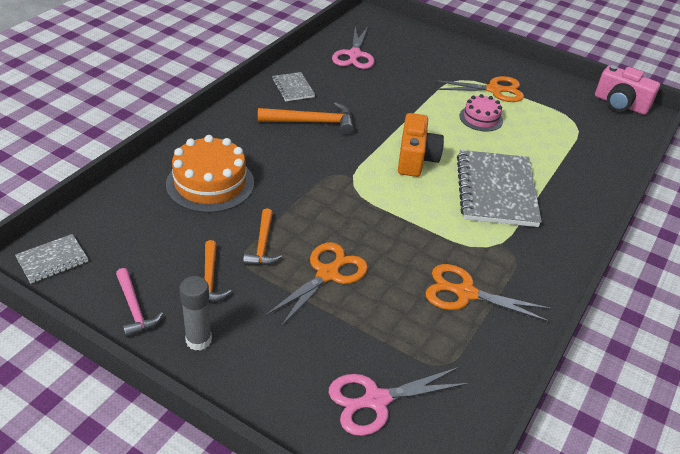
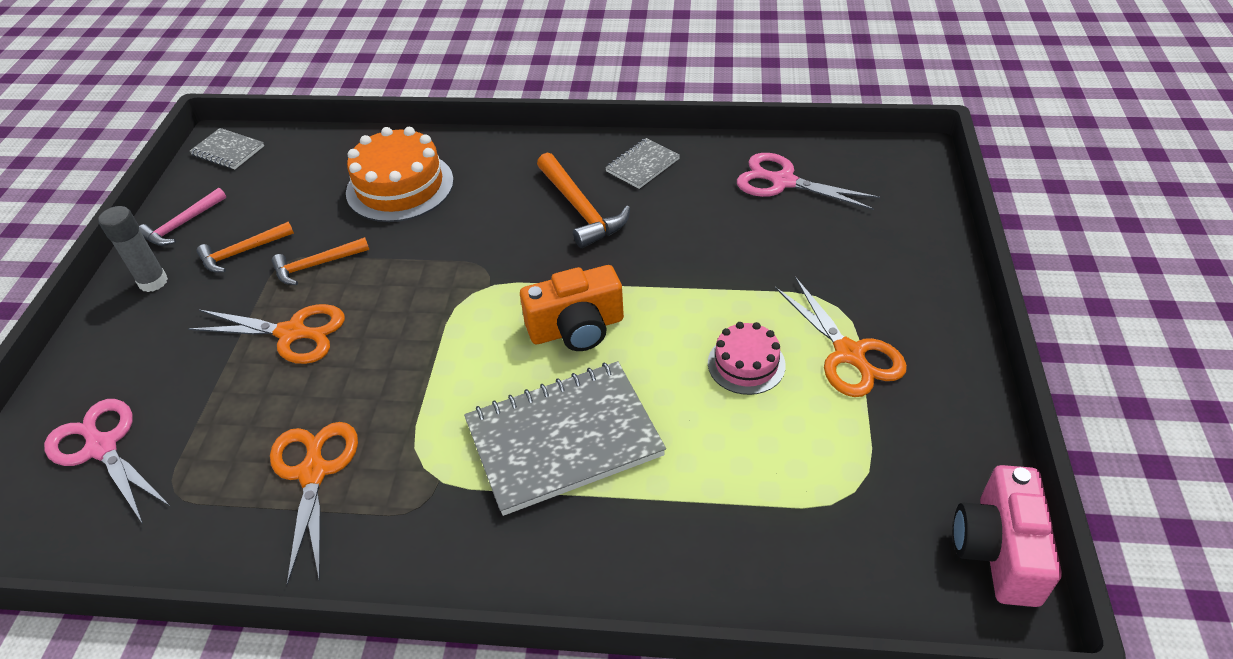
camera: 70 degrees right, 5 degrees up
pink scissors [332,26,374,69] -> pink scissors turned 45 degrees clockwise [737,153,880,210]

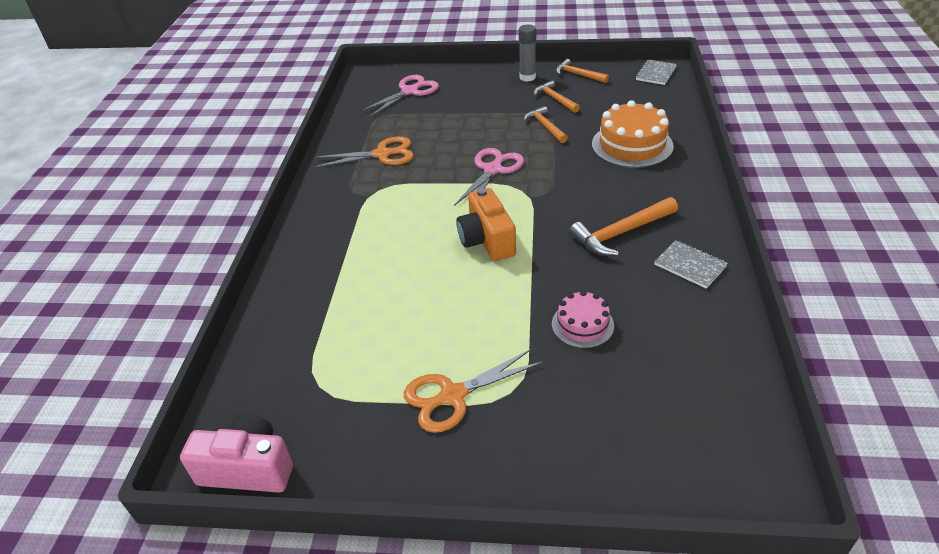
camera: 90 degrees right, 5 degrees down
pink hammer [139,188,226,246] -> orange hammer [556,59,609,83]
orange scissors [188,304,345,364] -> none
grey notebook [464,361,666,516] -> none
pink cake [708,322,786,395] -> pink cake moved to [552,290,614,348]
pink scissors [737,153,880,210] -> pink scissors moved to [454,148,524,206]

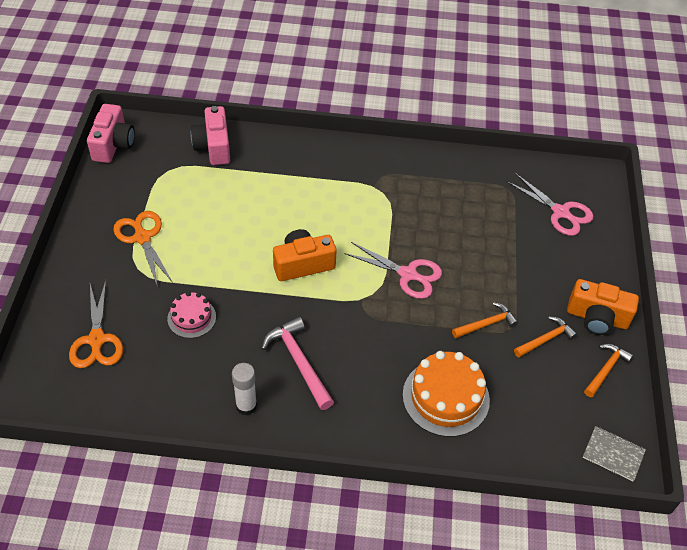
camera: 85 degrees right, 10 degrees up
orange scissors [315,136,414,167] -> orange scissors moved to [69,280,123,368]
grey glue stick [519,24,536,82] -> orange camera [567,279,639,335]
orange hammer [569,197,678,256] -> pink hammer [261,316,334,410]
grey notebook [654,240,728,289] -> white glue stick [232,363,257,416]
none -> pink camera [190,106,230,165]

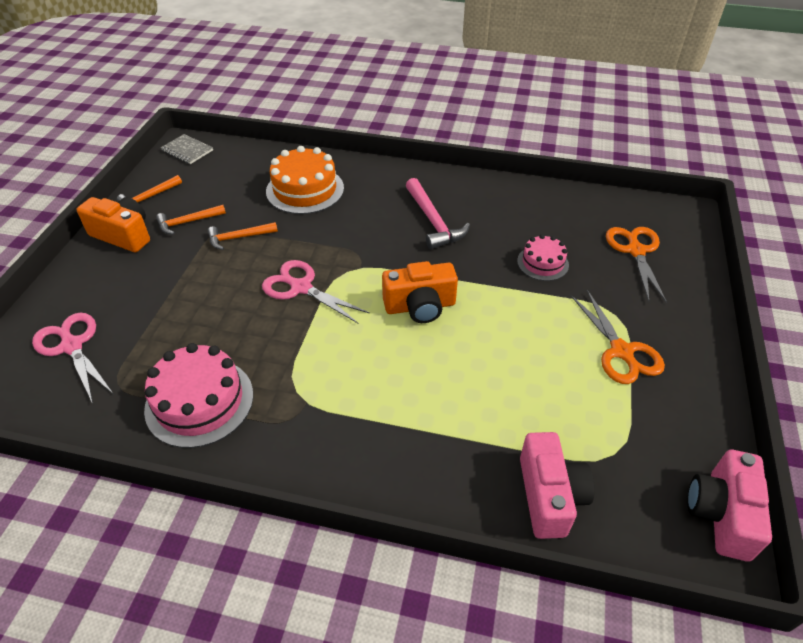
camera: 170 degrees left, 5 degrees down
white glue stick [232,363,257,416] -> none
none -> pink cake [144,343,253,448]

